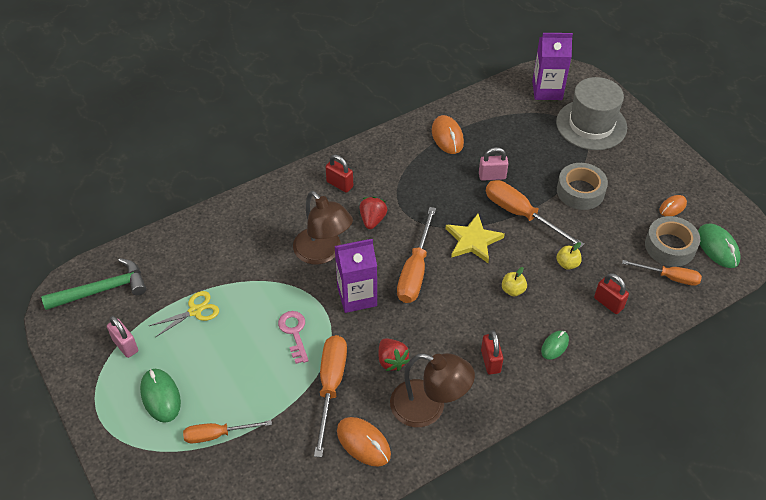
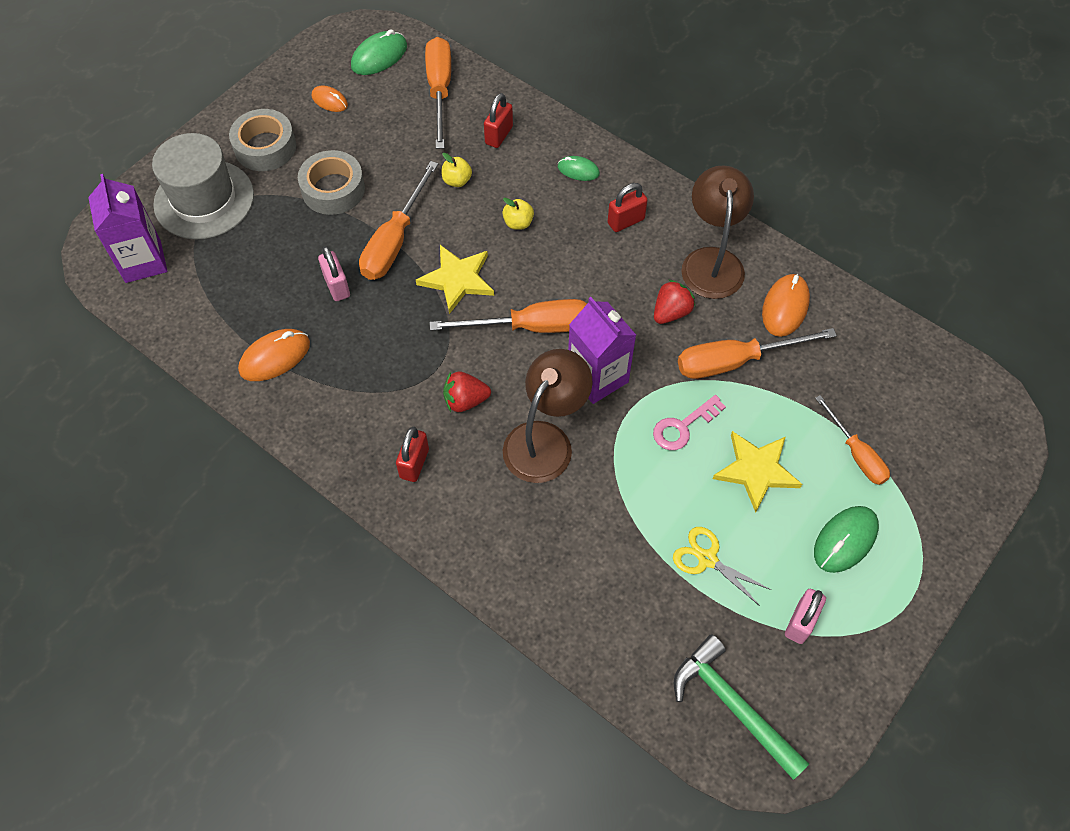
camera: 110 degrees left, 10 degrees up
orange screwdriver [622,260,702,286] -> orange screwdriver [425,37,451,149], size x1.56
grey tape [645,216,700,267] -> grey tape moved to [229,109,296,171]
none -> yellow star [713,431,802,513]

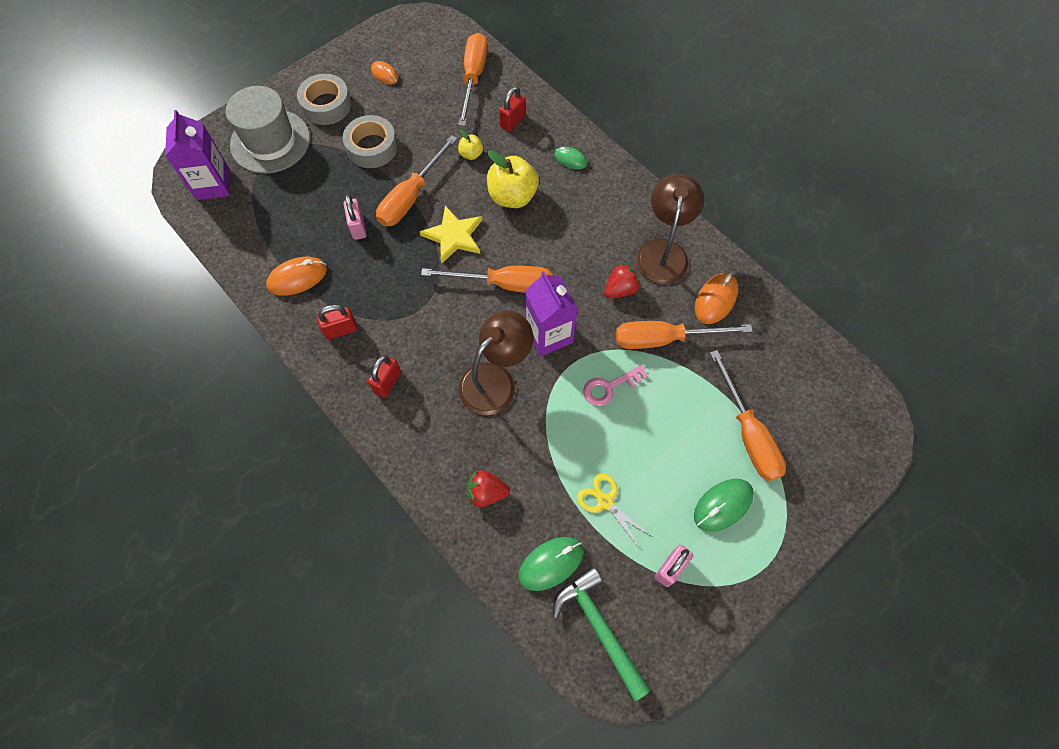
camera: 10 degrees right, 5 degrees up
green mouse [351,29,407,75] -> green mouse moved to [518,537,583,591]
red strawberry [443,371,491,412] -> red strawberry moved to [467,470,510,507]
yellow apple [502,198,534,230] -> yellow apple [487,150,539,208], size x2.01
red padlock [608,183,648,232] -> red padlock moved to [317,304,357,340]
yellow star [713,431,802,513] -> none
orange screwdriver [815,395,890,485] -> orange screwdriver [710,350,786,481], size x1.56

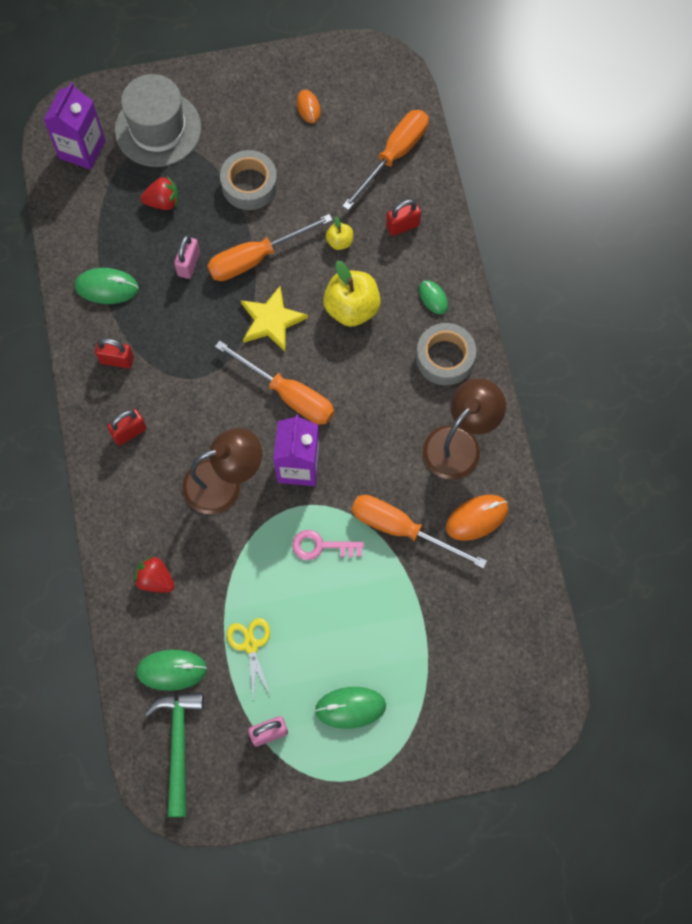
camera: 30 degrees right, 5 degrees up
orange mouse [266,257,327,296] -> green mouse [75,268,139,304]
grey tape [297,74,351,125] -> grey tape moved to [416,323,476,385]
red strawberry [604,263,641,299] -> red strawberry moved to [141,176,178,210]
orange screwdriver [710,350,786,481] -> none

